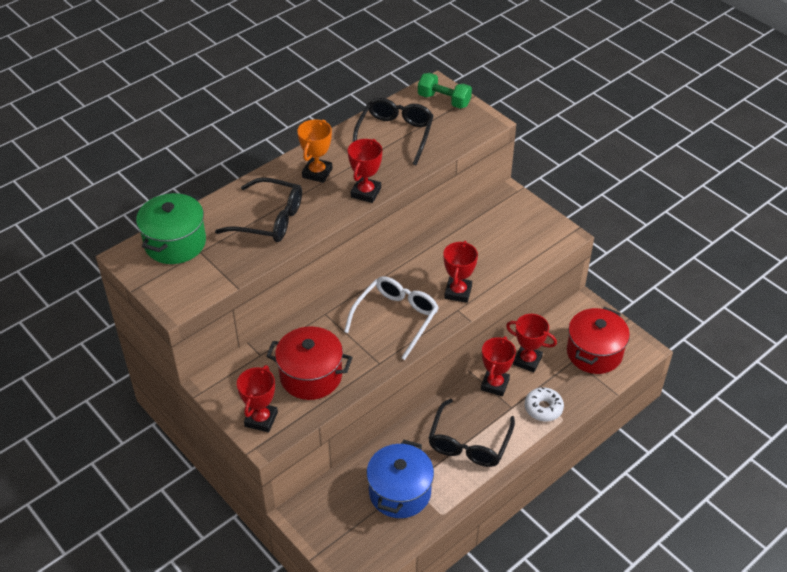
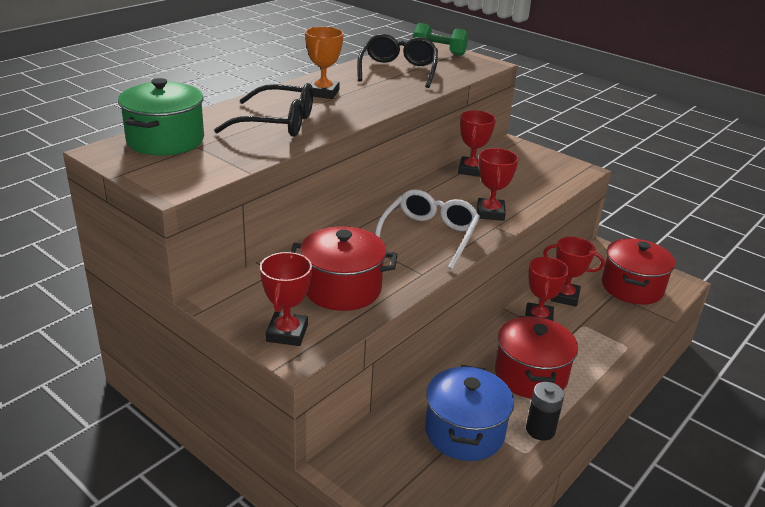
camera: 10 degrees left, 15 degrees down
red trophy [348,139,382,203] -> red trophy moved to [458,110,496,177]
black glasses [428,399,515,467] -> red pot [495,316,578,399]
white donut [524,387,564,421] -> none
none -> black battery [526,382,565,441]

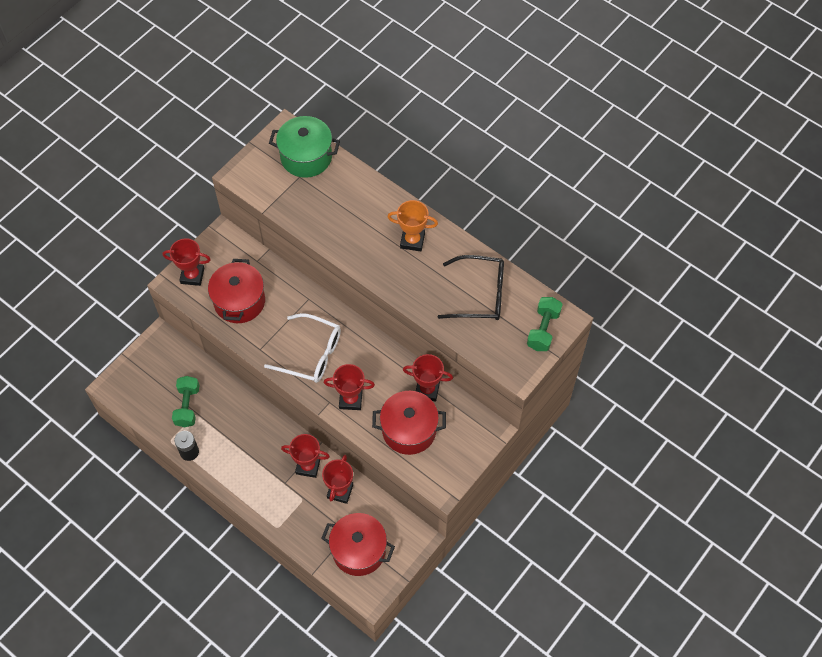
camera: 90 degrees right, 30 degrees up
black glasses [214,83,313,137] -> none
blue pot [425,365,514,461] -> green dumbbell [172,376,199,427]
red pot [495,316,578,399] -> red pot moved to [372,391,446,455]

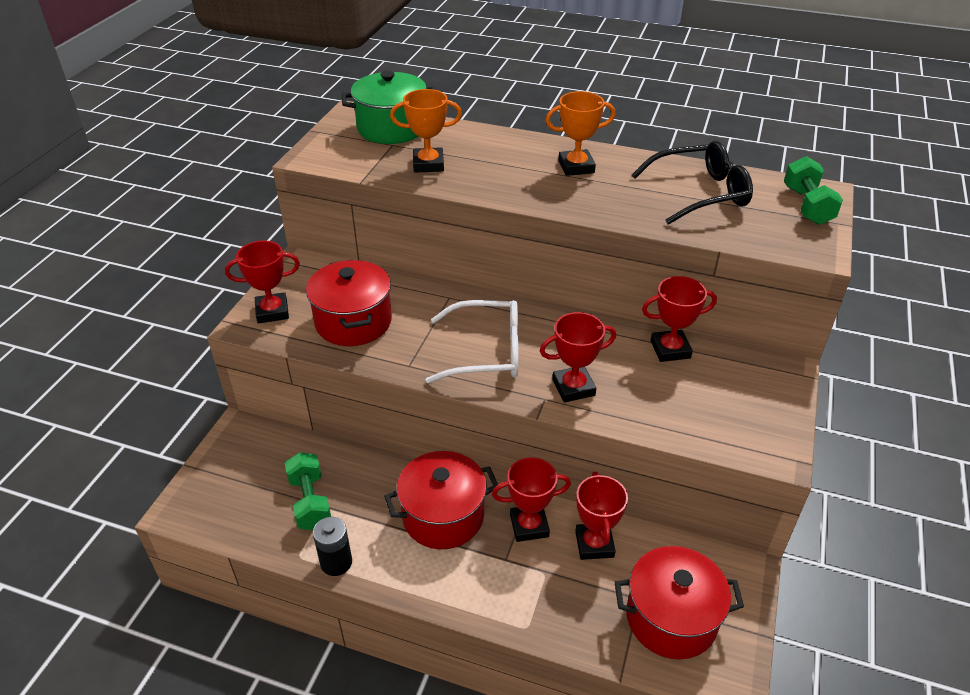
camera: 20 degrees left, 20 degrees down
red pot [372,391,446,455] -> red pot moved to [384,451,498,549]
none -> orange trophy [390,89,462,173]

